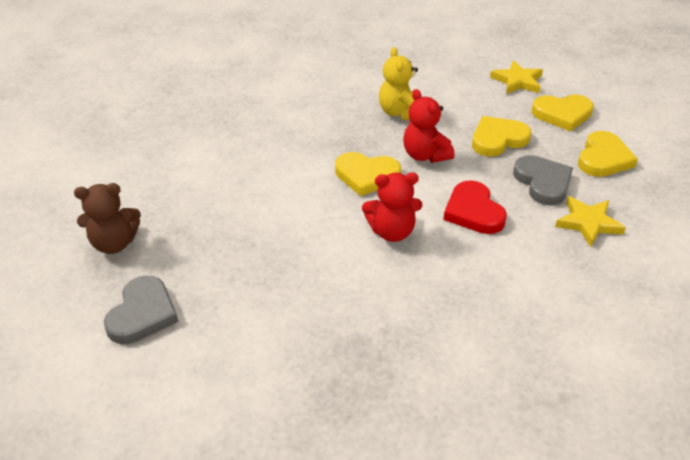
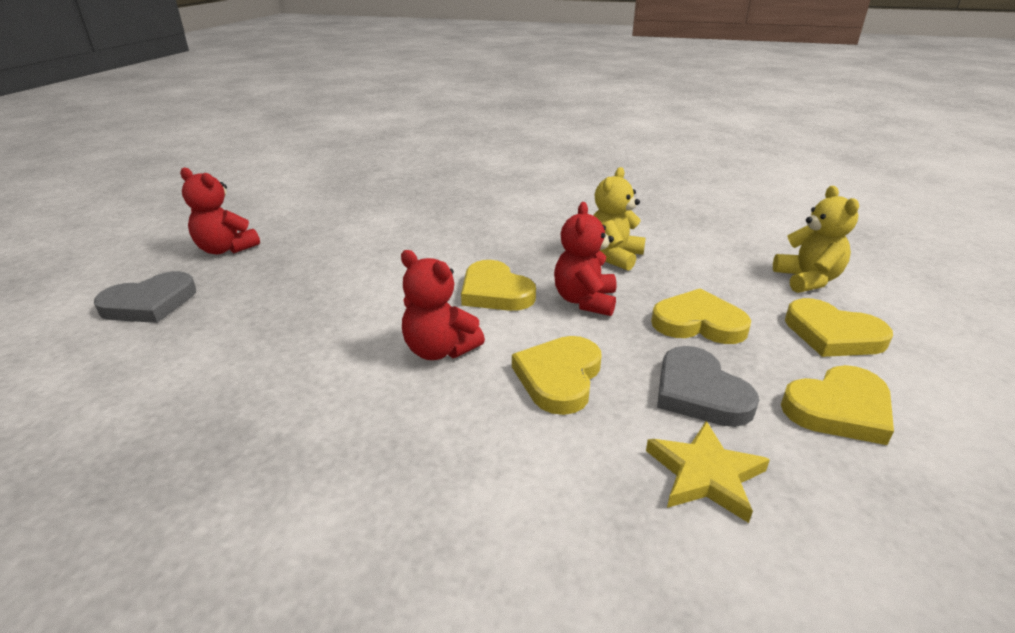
camera: 40 degrees right, 10 degrees down
brown teddy bear [74,183,141,254] -> red teddy bear [180,168,260,254]
red heart [443,180,507,234] -> yellow heart [512,336,601,415]
yellow star [490,60,543,94] -> yellow teddy bear [773,186,859,293]
grey heart [513,155,573,205] -> grey heart turned 135 degrees clockwise [657,346,759,427]

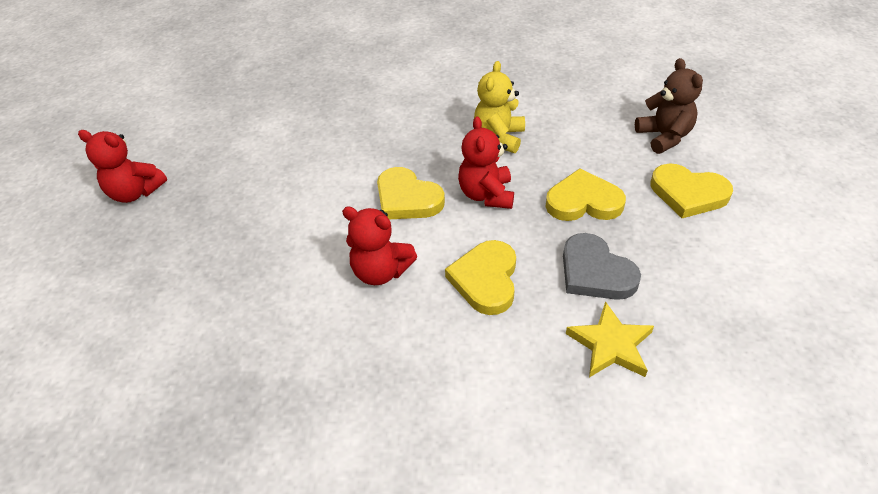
camera: 10 degrees left, 15 degrees up
grey heart [94,271,196,323] -> none
yellow teddy bear [773,186,859,293] -> brown teddy bear [635,58,703,154]
yellow heart [781,365,894,445] -> none

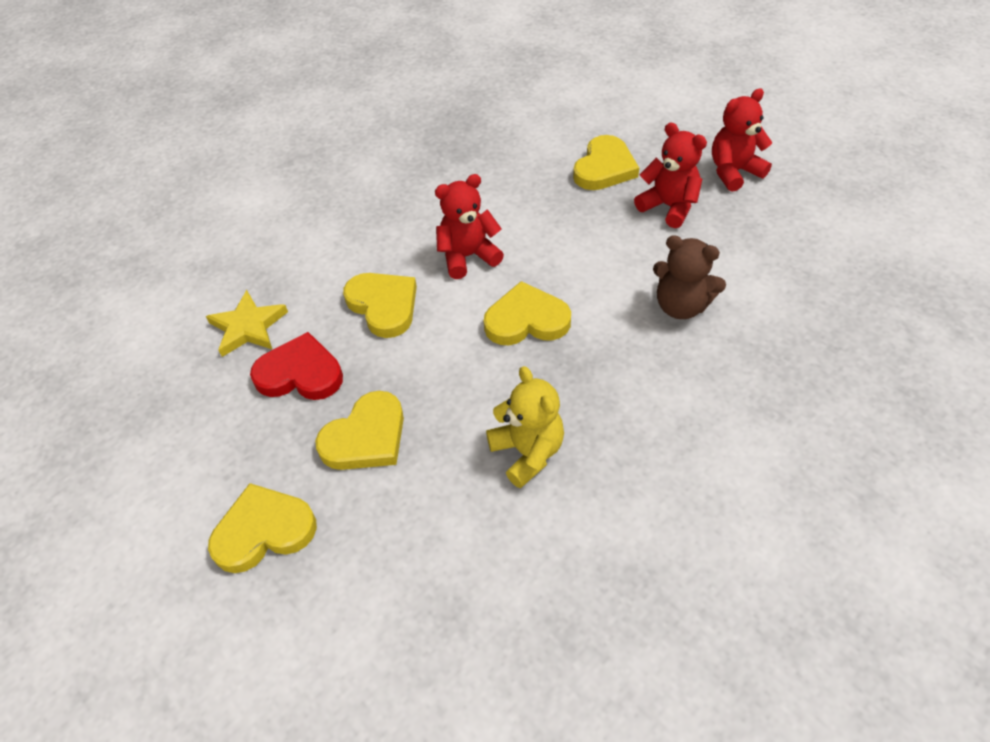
camera: 135 degrees right, 5 degrees up
red teddy bear [458,116,514,209] -> red teddy bear moved to [634,123,707,228]
grey heart [563,233,641,300] -> red heart [250,332,343,400]
brown teddy bear [635,58,703,154] -> brown teddy bear moved to [653,235,726,319]
none -> yellow heart [573,135,639,190]

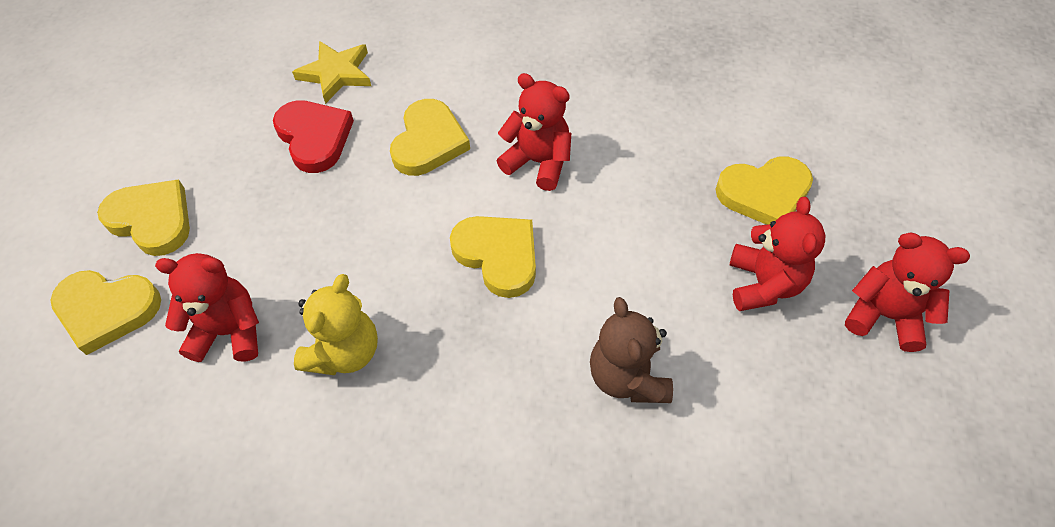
camera: 50 degrees right, 5 degrees up
yellow heart [315,391,404,470] -> yellow heart moved to [50,270,161,355]
none -> red teddy bear [155,253,259,362]

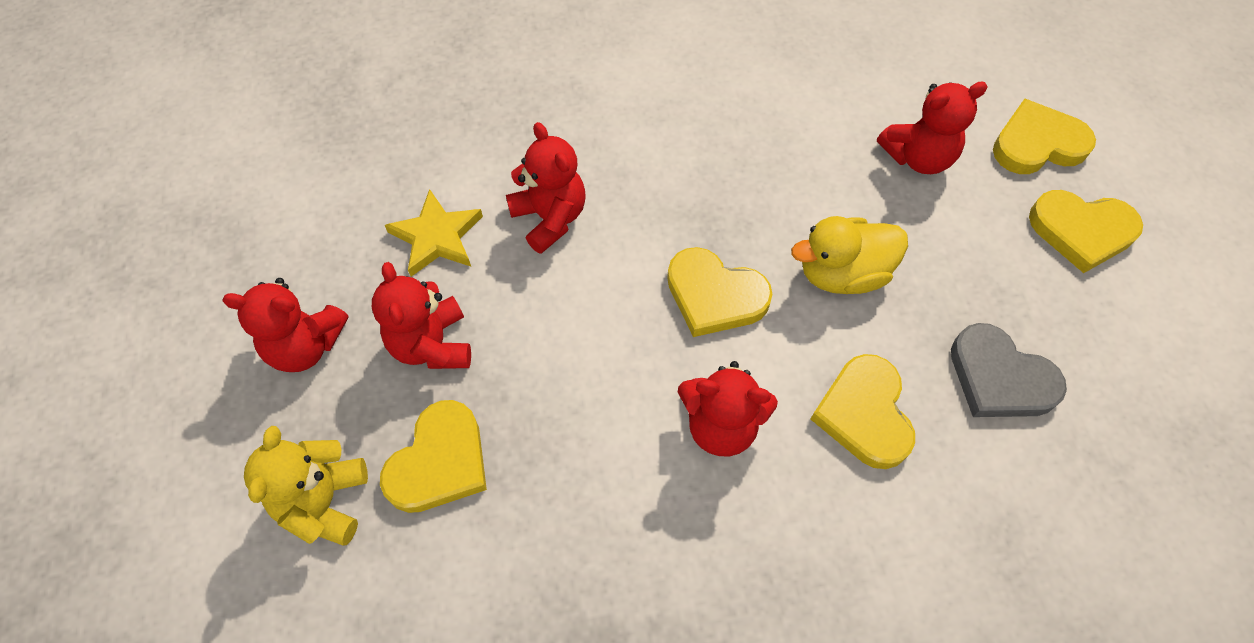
camera: 160 degrees right, 5 degrees up
red heart [273,100,354,173] -> grey heart [951,323,1067,417]
yellow star [292,41,371,104] -> yellow star moved to [385,189,483,277]
yellow teddy bear [294,274,378,375] -> yellow teddy bear moved to [244,426,368,546]
brown teddy bear [590,297,673,403] -> red teddy bear [506,122,586,254]
yellow heart [716,157,813,225] -> yellow heart turned 150 degrees clockwise [380,400,487,513]
none -> yellow duck [791,216,908,294]

